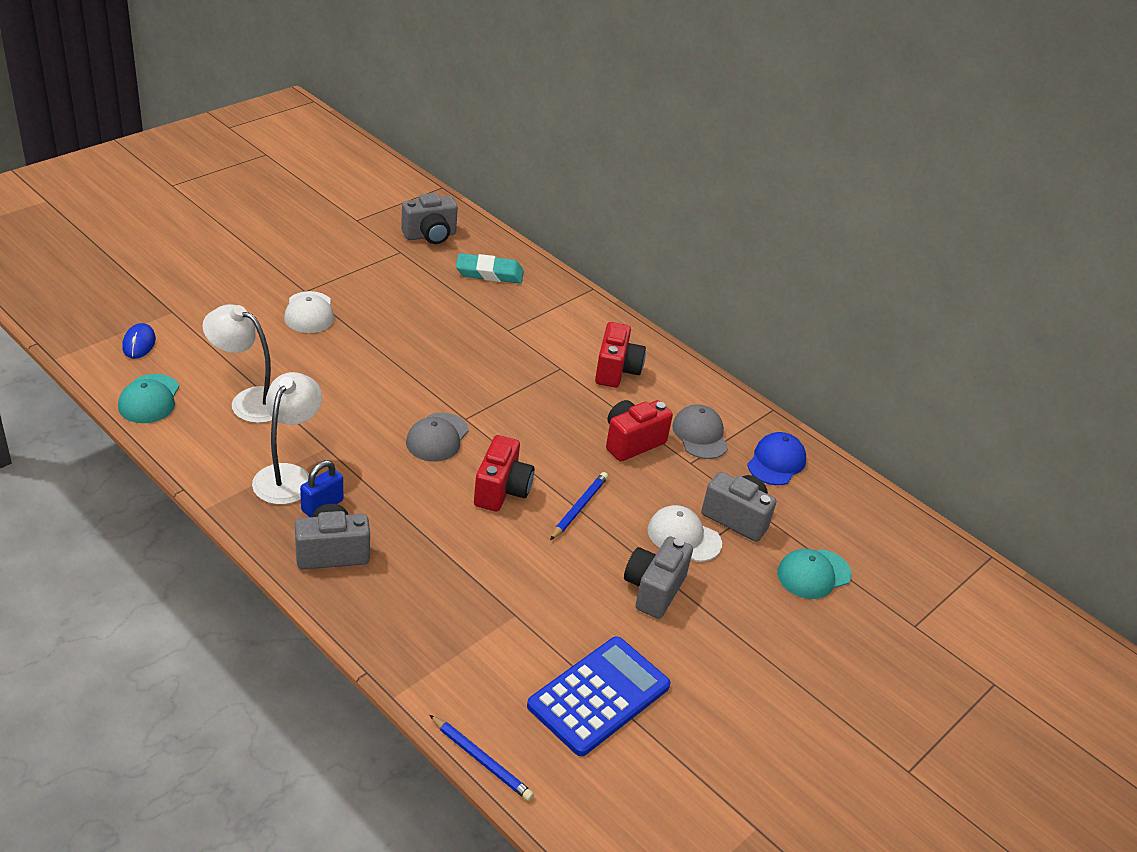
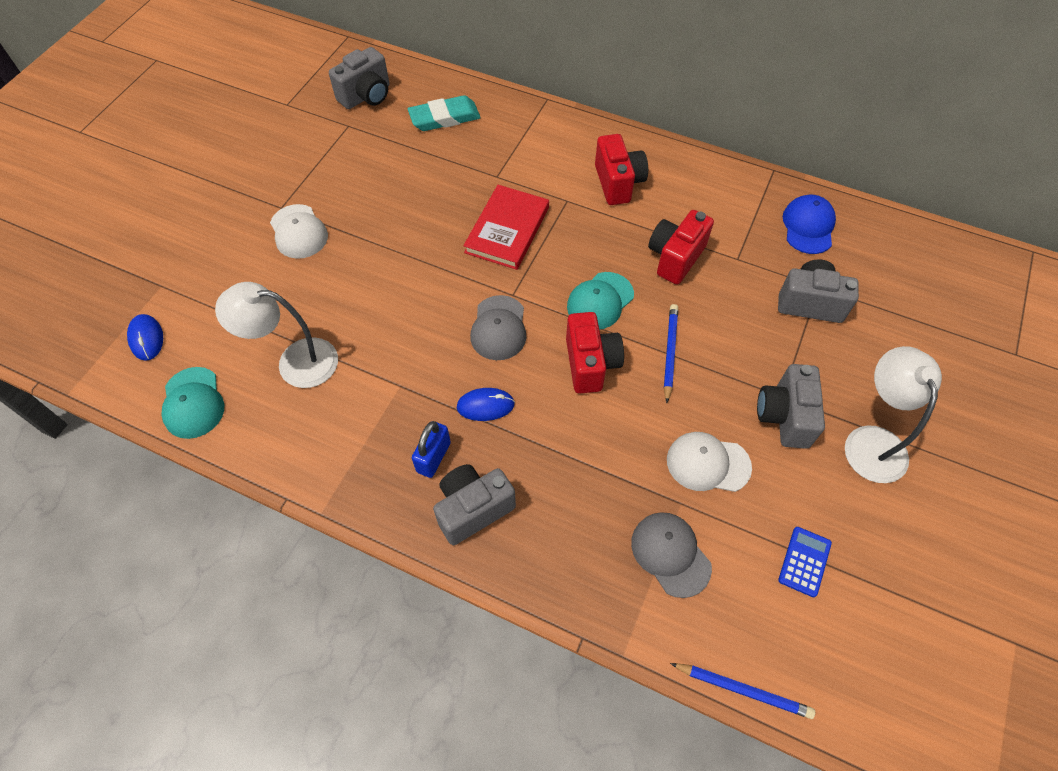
camera: 15 degrees left, 20 degrees up
white lamp [252,372,322,505] -> white lamp moved to [845,346,942,483]
blue calculator [527,636,671,756] -> blue calculator [778,527,832,597], size x0.47
white cap [647,505,722,562] -> white cap moved to [667,432,752,492]
grey cap [672,404,728,459] -> grey cap moved to [631,512,712,598]
turquoise cap [777,549,852,599] -> turquoise cap moved to [567,272,634,330]
none -> blue mouse [457,388,515,421]
none -> red book [463,185,549,270]

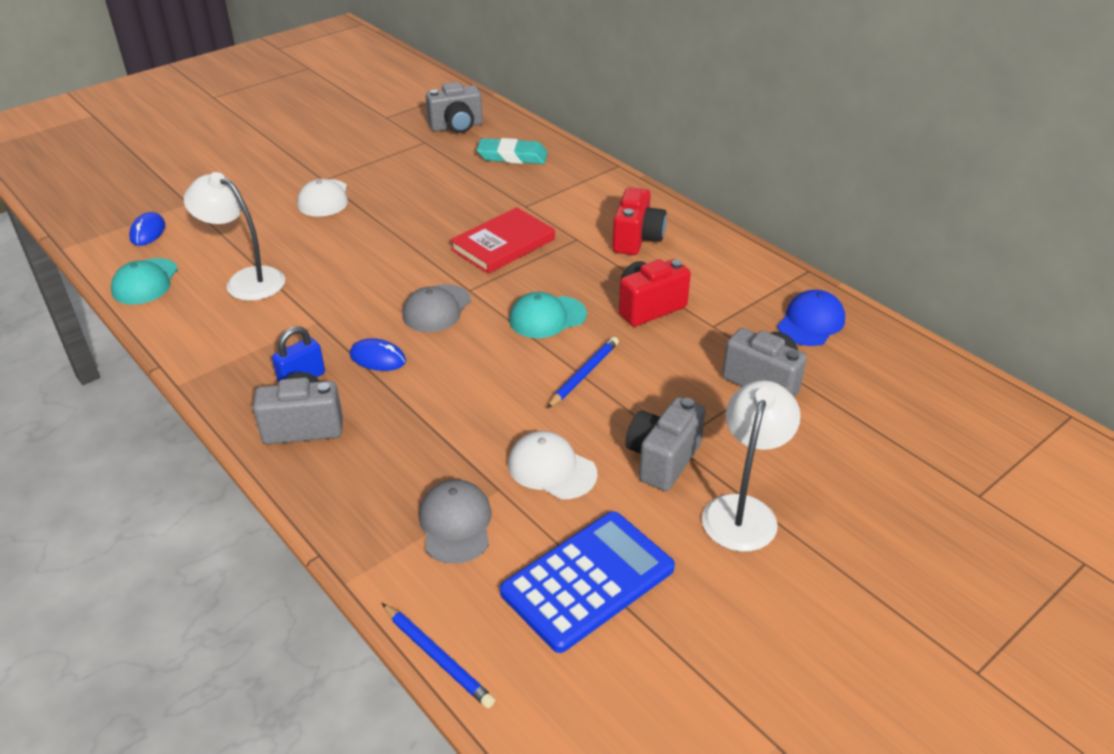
camera: 25 degrees right, 20 degrees down
red camera [566,312,624,394] -> none
blue calculator [778,527,832,597] -> blue calculator [500,511,675,653], size x2.14

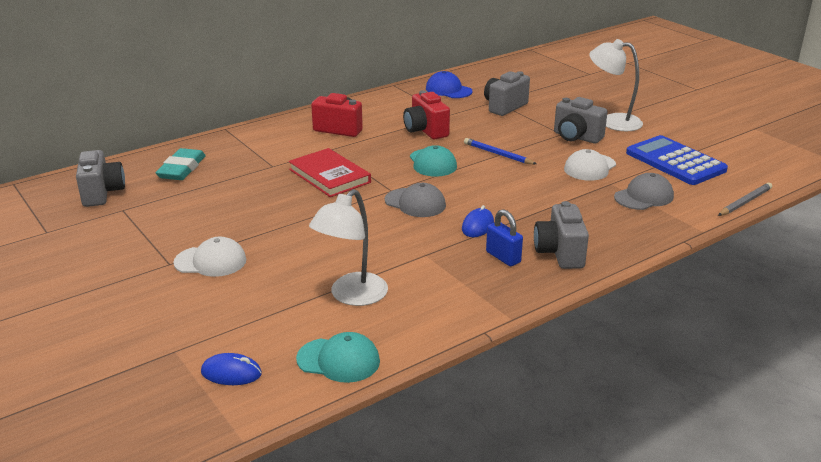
camera: 85 degrees left, 10 degrees down
blue pencil [382,603,495,708] -> grey pencil [718,183,772,216]
grey cap [419,479,492,564] -> grey cap turned 150 degrees clockwise [614,173,674,210]

